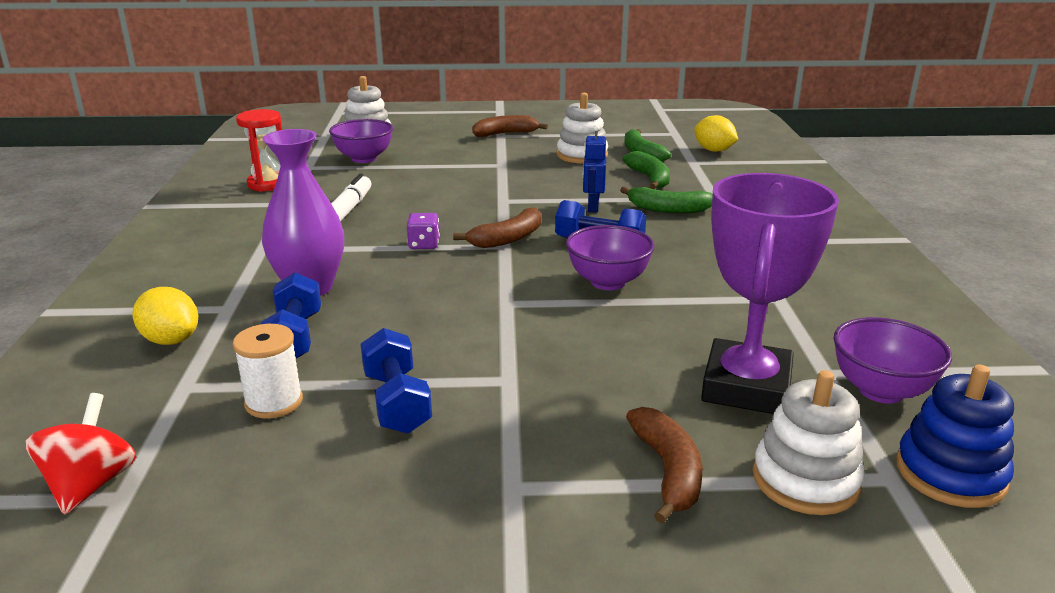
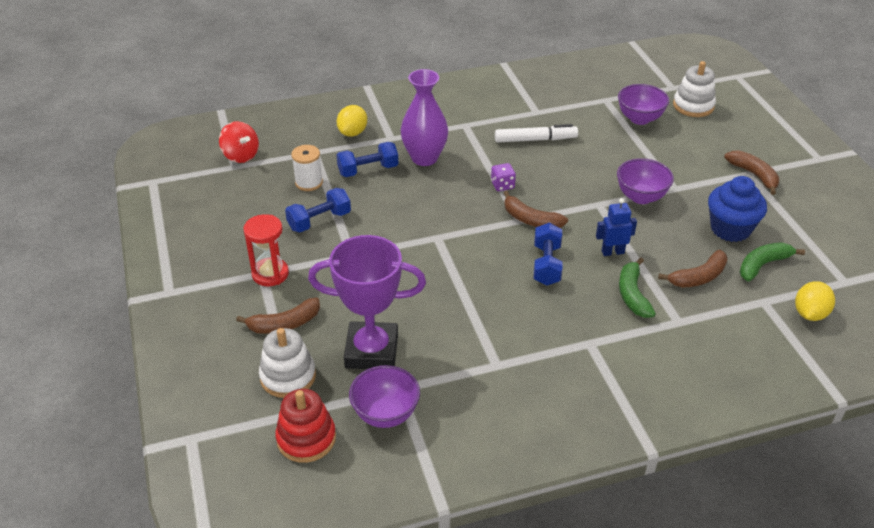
camera: 75 degrees right, 15 degrees up
red spinning top [25,393,136,515] -> red spinning top turned 60 degrees clockwise [219,121,259,163]
red hourglass [236,109,282,192] -> red hourglass moved to [243,214,289,286]
white stacking toy [557,93,608,164] -> blue cupcake [708,176,767,242]
purple bowl [566,225,655,290] -> purple bowl moved to [617,158,674,204]
green banana [623,151,670,189] -> brown banana [658,250,727,288]
blue stacking toy [896,365,1014,508] -> red stacking toy [275,389,336,463]

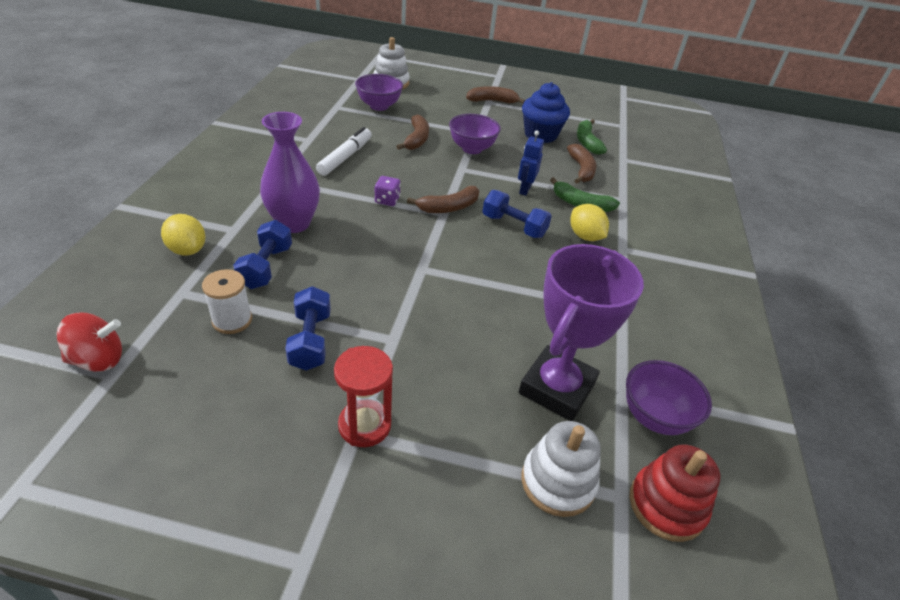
camera: 65 degrees left, 0 degrees up
brown banana [236,298,320,334] -> brown banana moved to [396,115,429,150]
yellow lemon [795,281,835,321] -> yellow lemon moved to [570,204,609,241]

